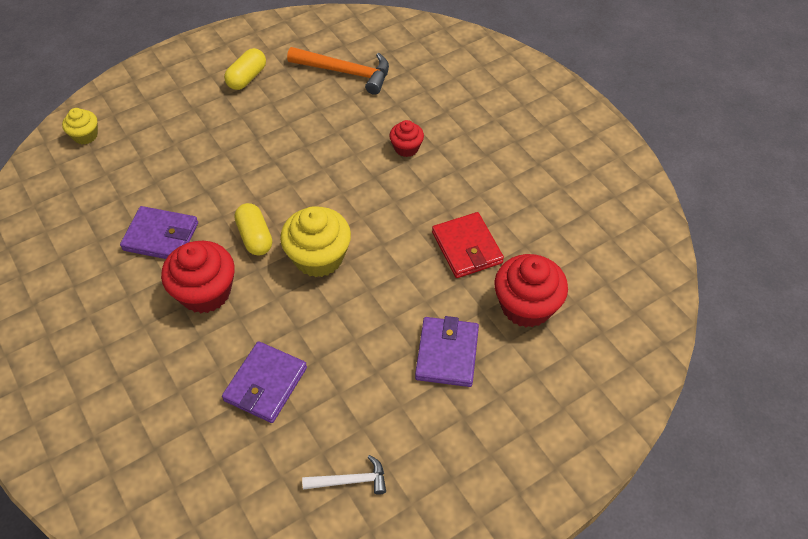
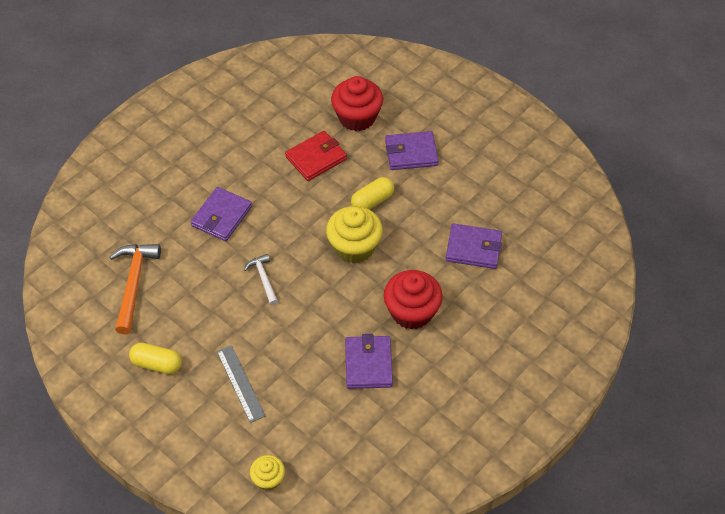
camera: 105 degrees left, 0 degrees up
yellow capsule [234,203,272,255] -> yellow capsule moved to [351,177,394,210]
white hammer [302,455,386,495] -> white hammer moved to [244,254,278,305]
red cupcake [389,120,424,157] -> purple wallet [191,187,252,241]
none -> grey ruler [217,345,265,423]

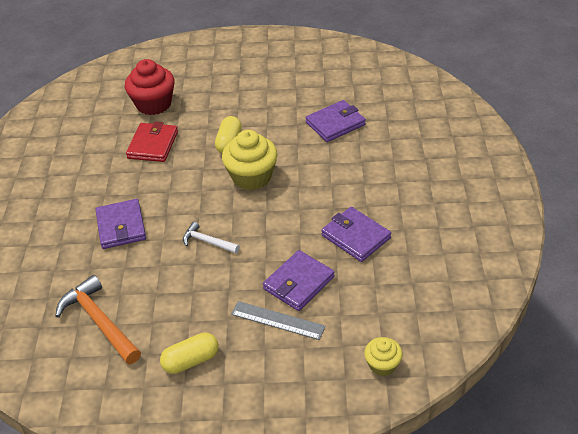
camera: 40 degrees left, 10 degrees down
red cupcake [384,270,443,330] -> none
purple wallet [385,131,439,170] -> purple wallet moved to [263,250,335,311]

